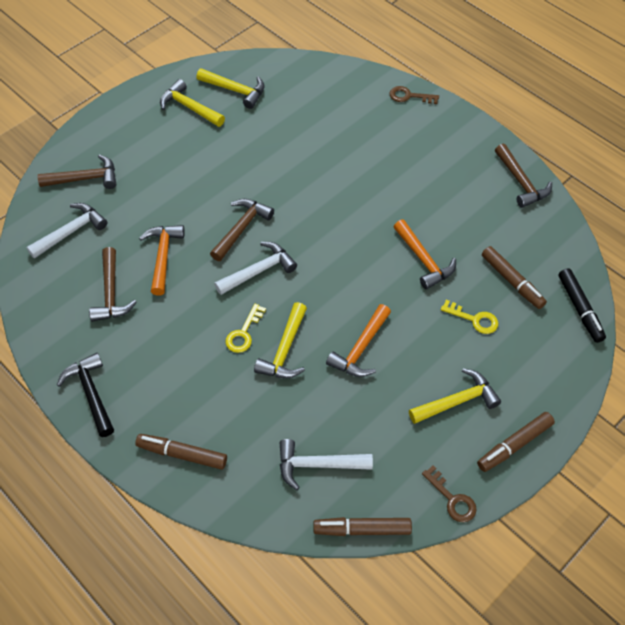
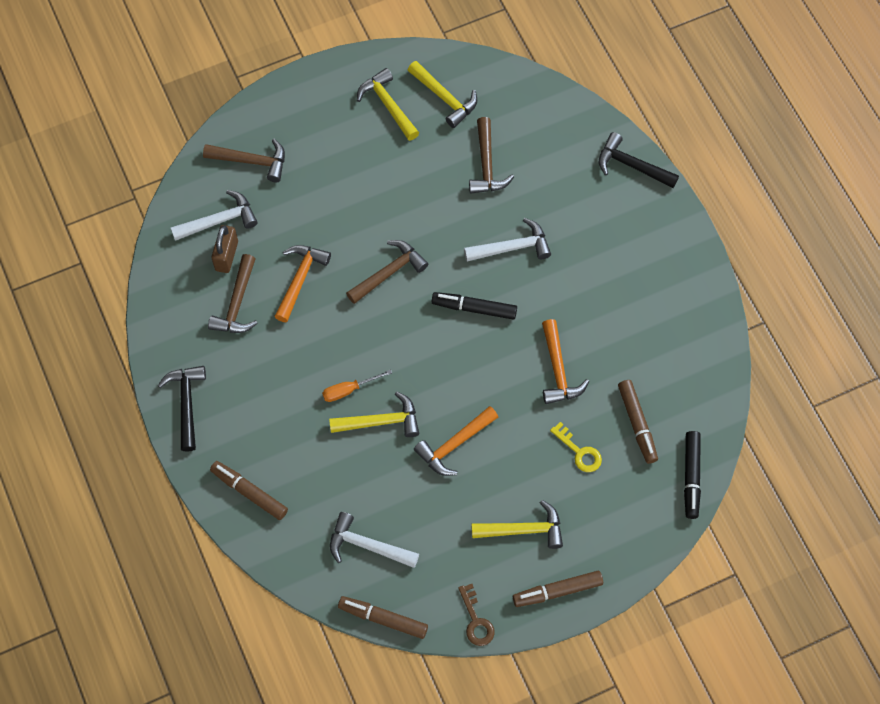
camera: 20 degrees right, 10 degrees up
white hammer [214,242,297,295] -> white hammer moved to [464,218,551,262]
yellow key [225,304,266,353] -> orange screwdriver [322,369,392,402]
yellow hammer [254,302,307,378] -> yellow hammer turned 135 degrees counterclockwise [329,391,419,437]
brown key [389,86,439,104] -> black hammer [599,132,679,188]
brown hammer [495,144,552,208] -> brown hammer moved to [469,117,514,194]
none -> brown padlock [211,225,238,273]
none -> black marker [432,292,517,320]

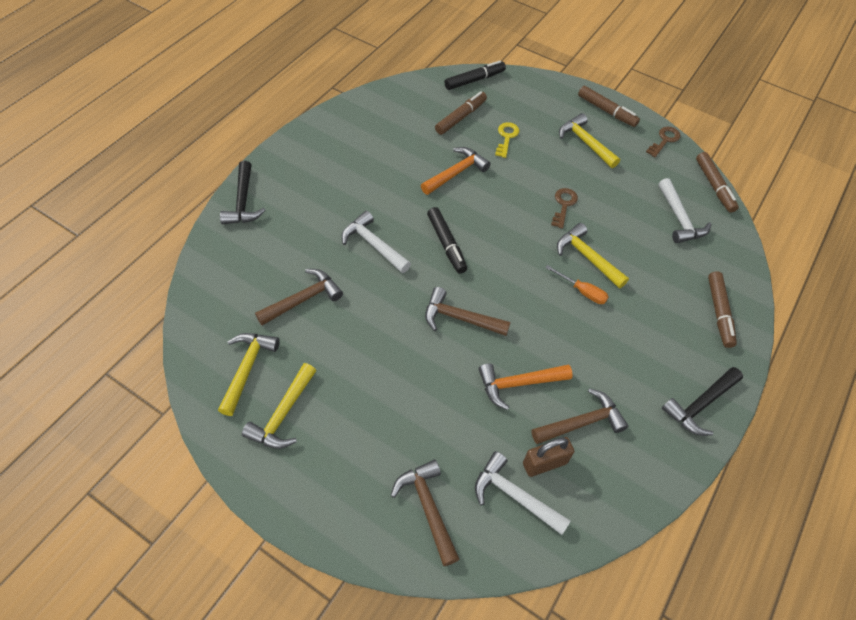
camera: 125 degrees left, 10 degrees down
orange hammer [414,406,498,476] -> brown key [551,188,578,229]

